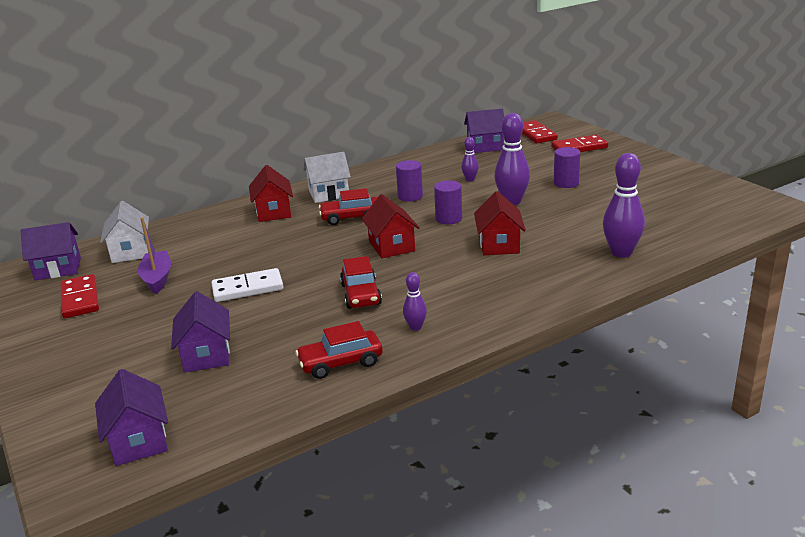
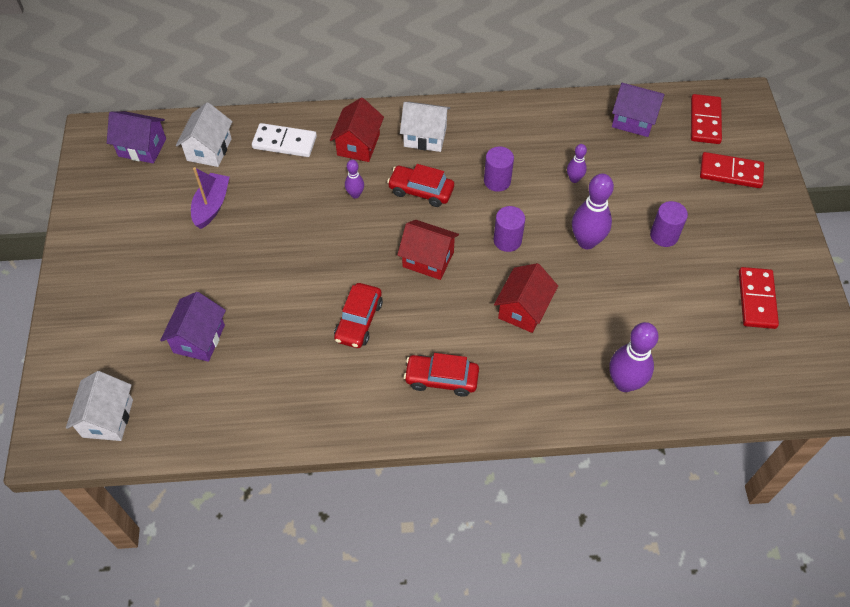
camera: 25 degrees right, 30 degrees up
red domino [60,274,99,318] -> red domino moved to [739,267,779,329]
purple house [95,369,168,466] -> white house [66,371,133,441]
white domino [211,268,283,302] -> white domino moved to [252,123,317,157]
red car [295,321,383,379] -> red car moved to [404,353,479,397]
red house [362,194,420,258] -> red house turned 75 degrees counterclockwise [397,220,459,280]
purple bowling pin [403,272,427,331] -> purple bowling pin moved to [345,160,364,198]

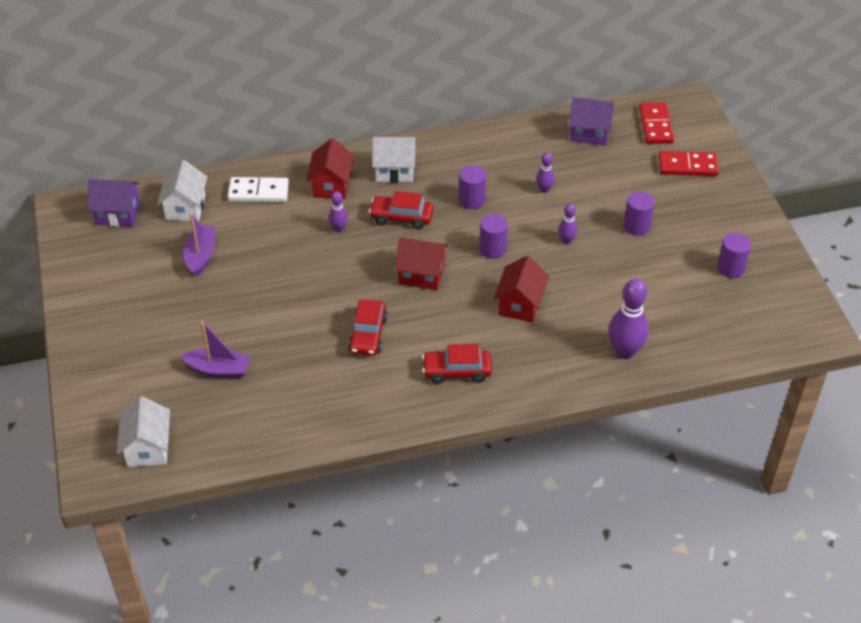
camera: 10 degrees left, 10 degrees down
purple house [160,292,226,362] -> purple boat [181,321,251,378]
purple bowling pin [572,173,614,249] -> purple bowling pin [558,203,578,244], size x0.52
red domino [739,267,779,329] -> purple cylinder [717,233,751,278]

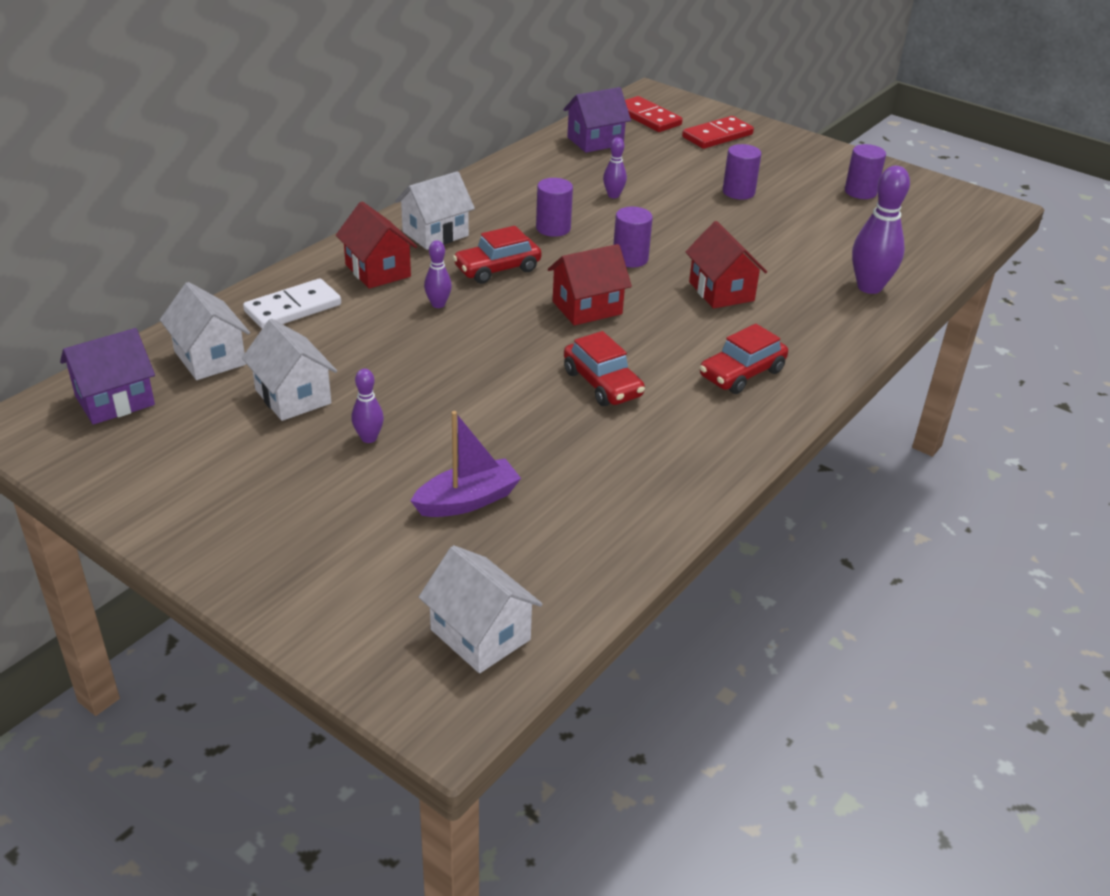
camera: 40 degrees left, 10 degrees down
purple boat [183,213,215,277] -> white house [242,319,337,421]
purple bowling pin [558,203,578,244] -> purple bowling pin moved to [351,369,384,443]

